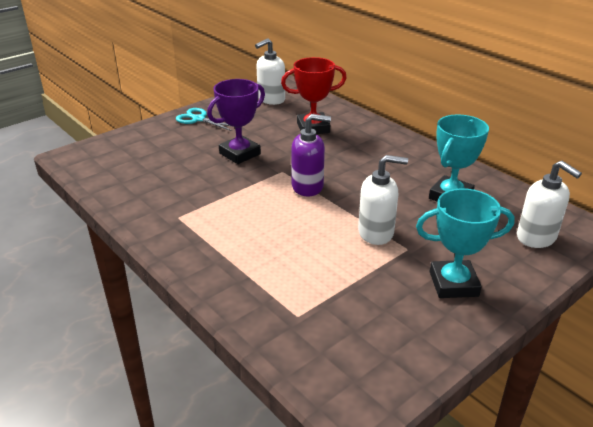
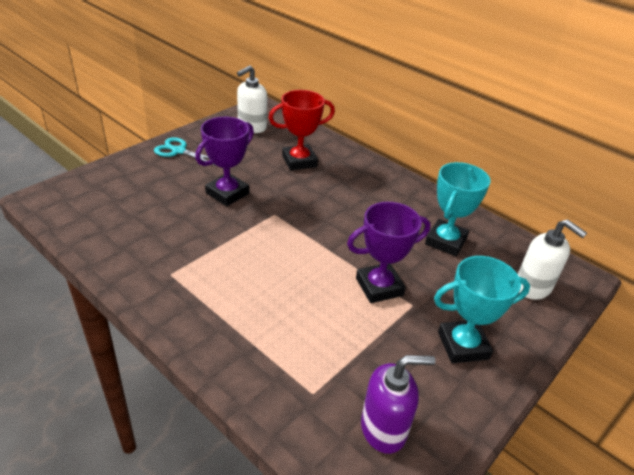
camera: 10 degrees left, 5 degrees up
purple soap dispenser [291,114,331,197] -> purple soap dispenser moved to [361,355,436,454]
white soap dispenser [358,155,408,245] -> purple trophy [347,202,431,303]

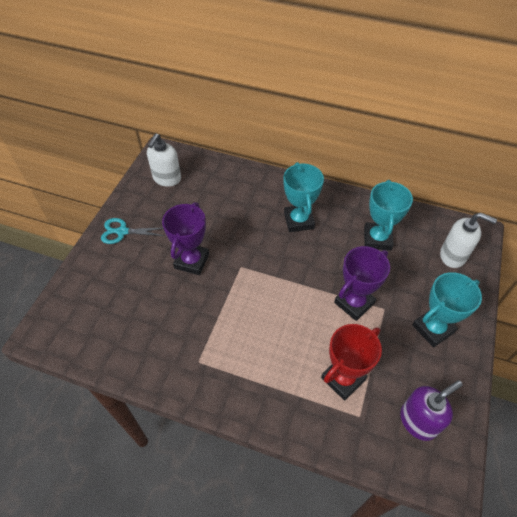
camera: 20 degrees left, 15 degrees up
red trophy [269,90,335,170] -> red trophy moved to [321,324,382,401]
none -> turquoise trophy [283,162,324,232]

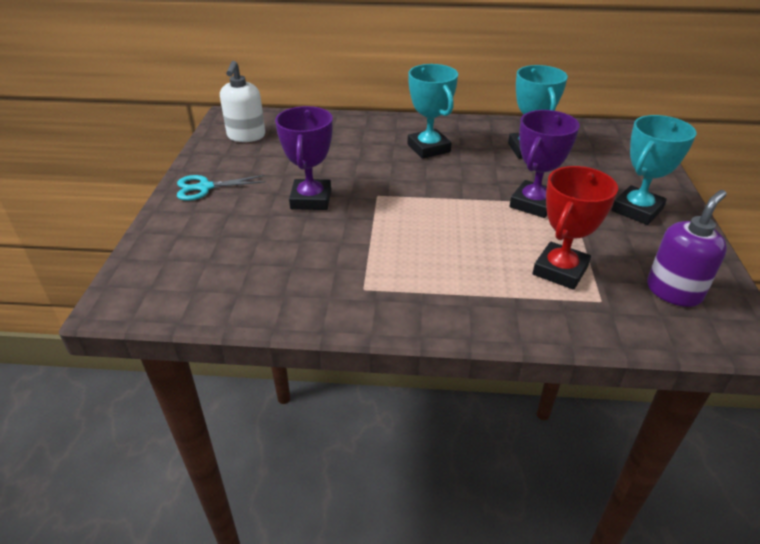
camera: 15 degrees left, 15 degrees down
white soap dispenser [440,213,497,268] -> none

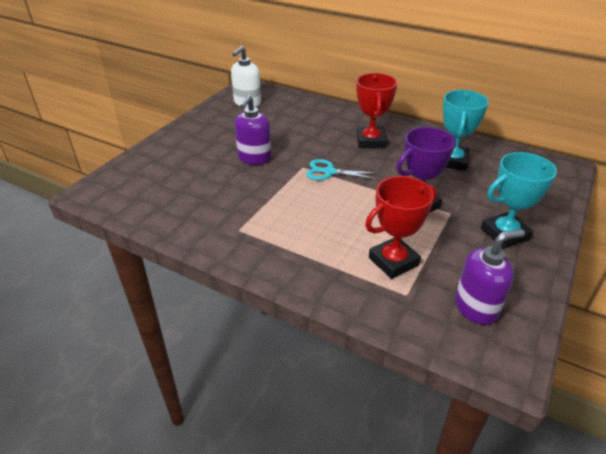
camera: 25 degrees right, 0 degrees up
turquoise scissors [177,175,266,201] -> turquoise scissors moved to [306,159,379,180]
purple trophy [275,106,333,210] -> purple soap dispenser [235,95,271,165]
turquoise trophy [407,64,458,159] -> red trophy [356,73,397,148]

